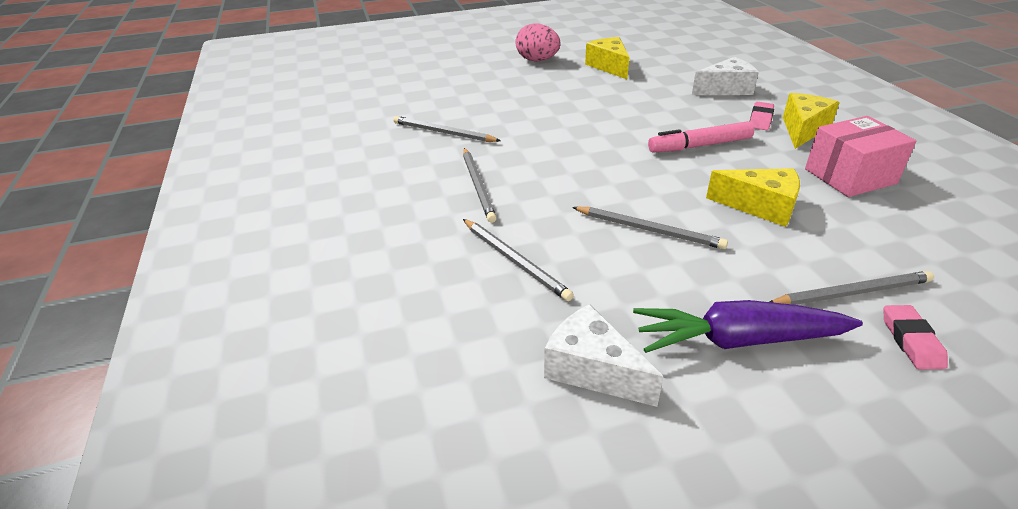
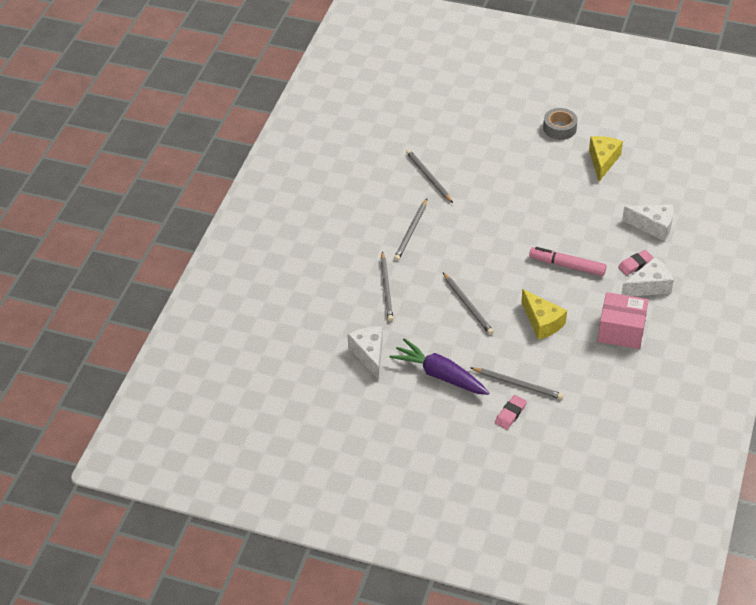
camera: 35 degrees right, 10 degrees up
pink egg [515,23,560,61] -> grey tape [543,108,578,140]
yellow cheese [783,93,840,149] -> white cheese [621,257,674,296]

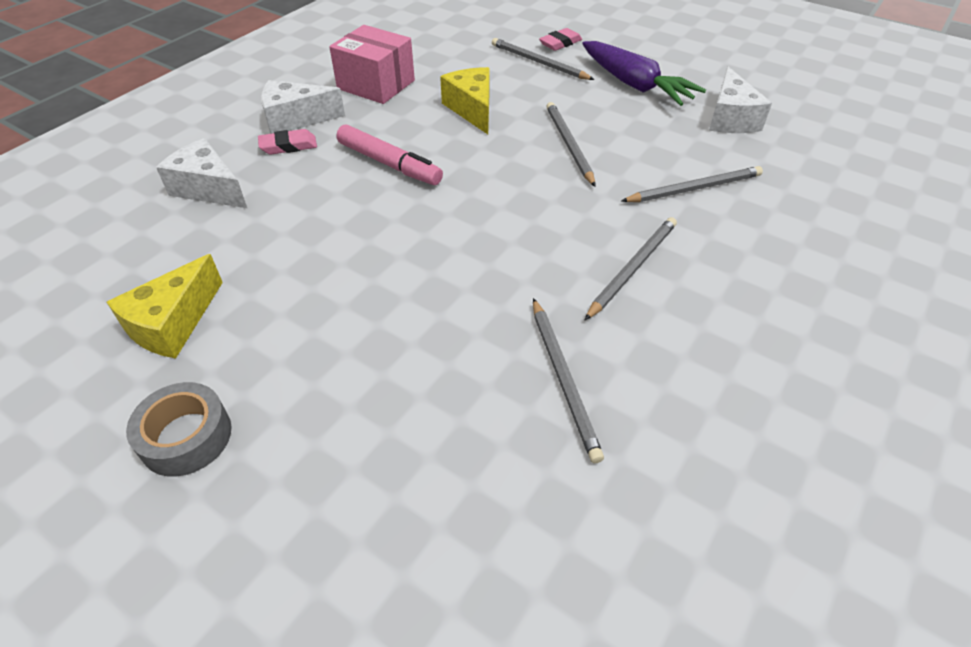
camera: 165 degrees left, 0 degrees up
grey pencil [381,251,393,322] -> grey pencil turned 60 degrees clockwise [621,166,763,202]

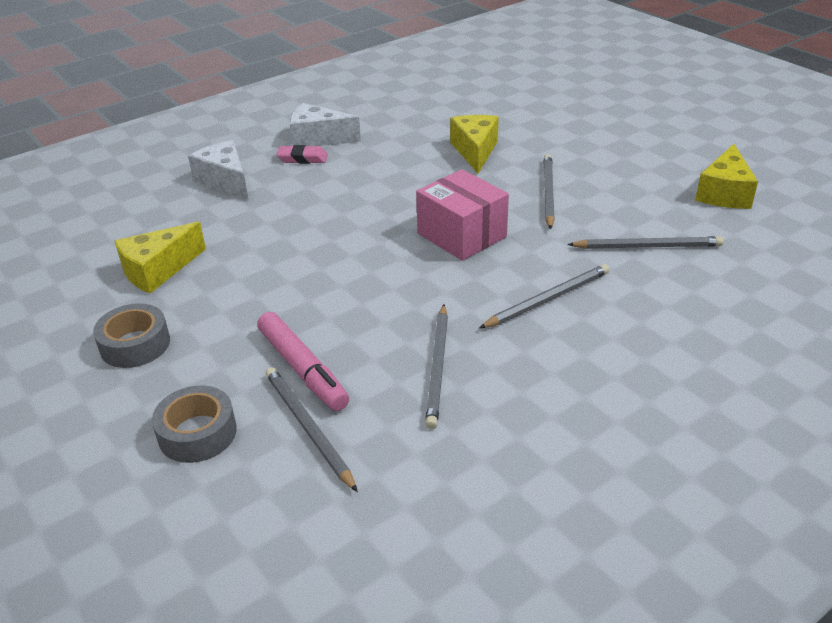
camera: 20 degrees right, 10 degrees down
pink box [329,25,415,104] -> pink box moved to [416,169,509,261]
pink marker [336,124,443,185] -> pink marker moved to [257,312,349,411]
grey pencil [492,38,594,80] -> grey pencil moved to [265,367,358,492]
pink eraser [539,28,582,51] -> none
purple carrot [582,41,706,106] -> none
white cheese [709,66,772,133] -> yellow cheese [695,144,758,209]
none -> grey tape [152,386,237,463]

